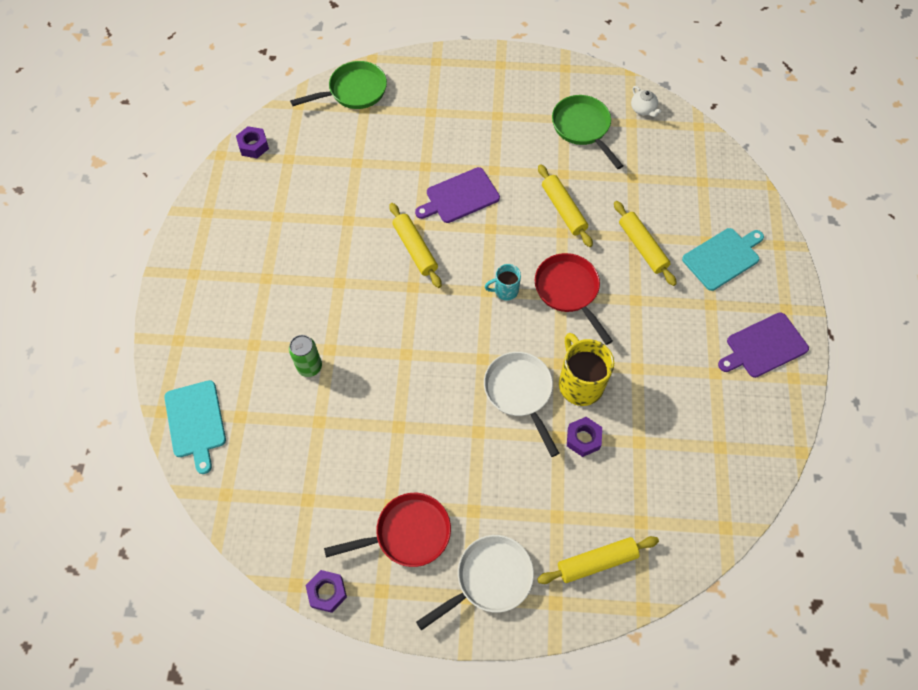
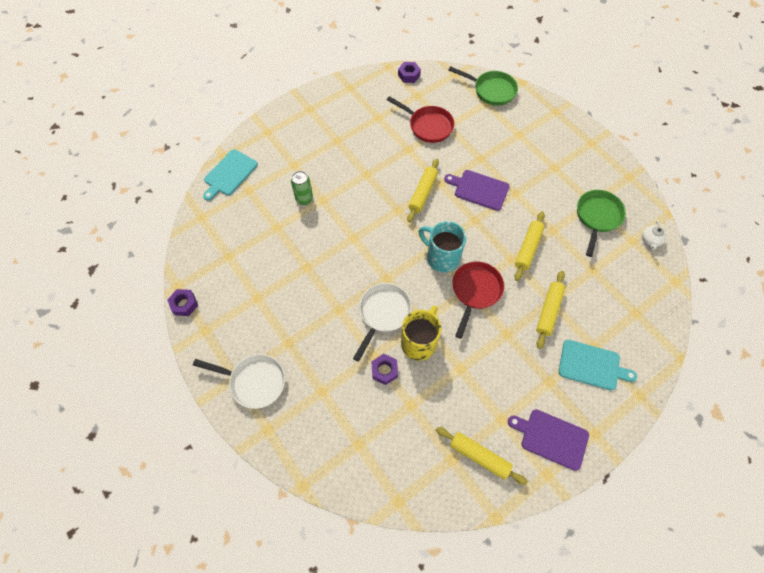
camera: 50 degrees right, 0 degrees up
red pan [324,493,451,567] -> red pan moved to [387,96,454,143]
turquoise mug [485,264,521,301] -> turquoise mug [419,221,466,273], size x1.80
yellow rolling pin [537,536,659,584] -> yellow rolling pin moved to [436,427,528,485]

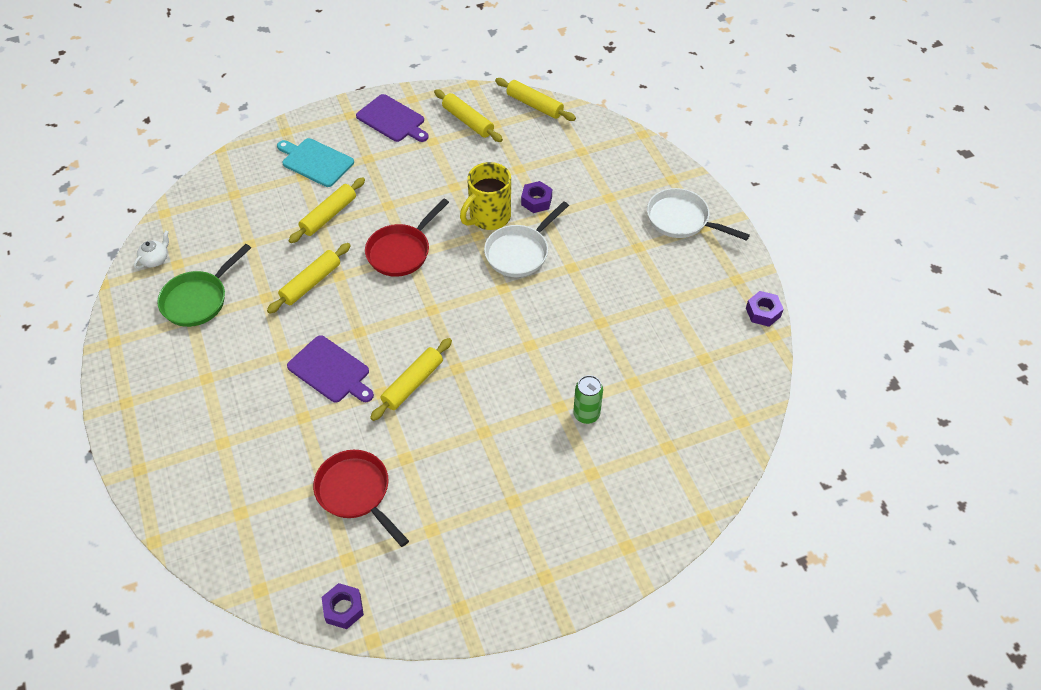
camera: 165 degrees left, 10 degrees down
turquoise cutting board [203,149,258,201] -> none
turquoise mug [419,221,466,273] -> none
green pan [448,66,518,106] -> none
none -> yellow rolling pin [495,78,576,121]

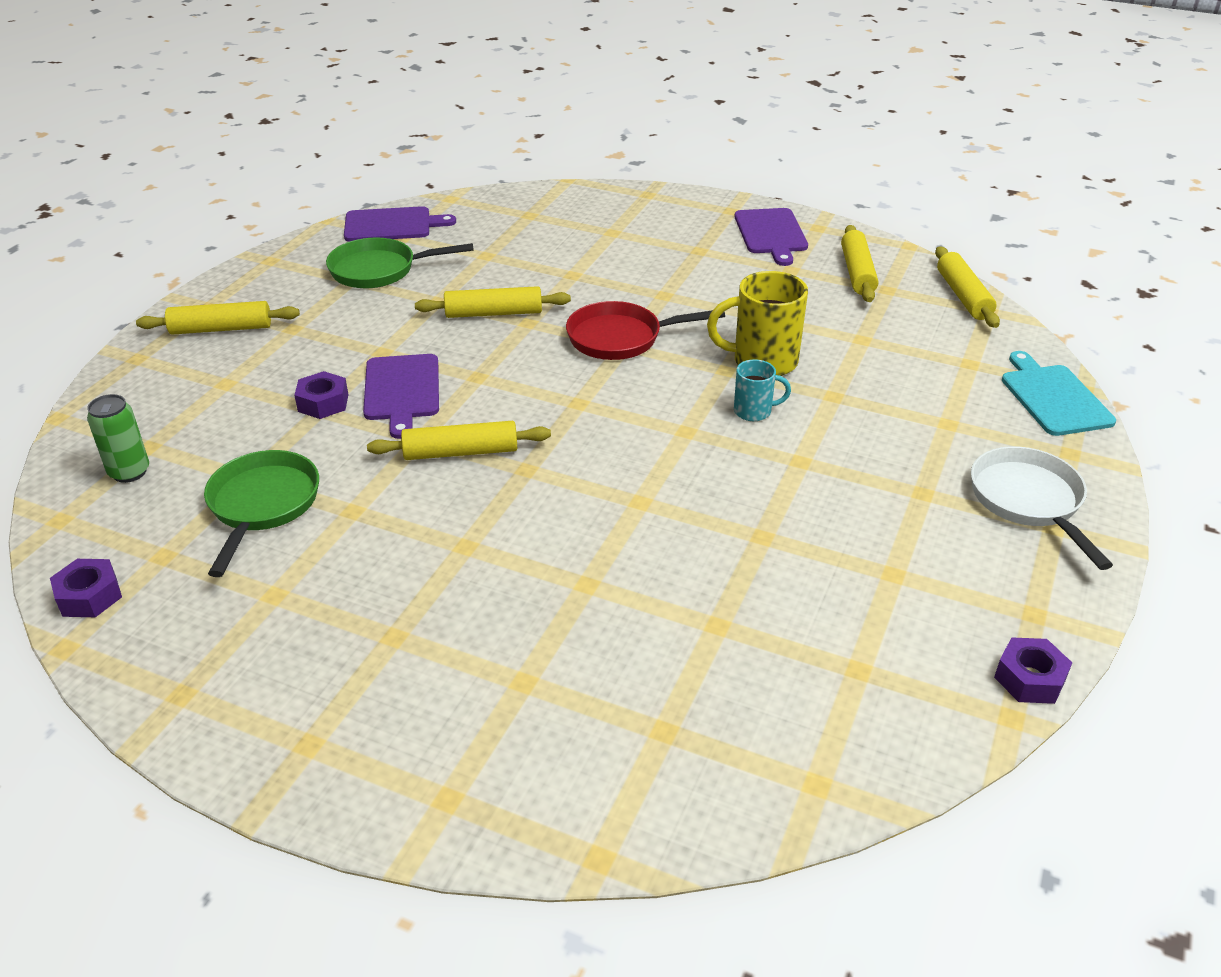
camera: 45 degrees right, 15 degrees down
white teapot [134,230,169,269] -> purple cutting board [344,206,456,242]
turquoise cutting board [277,138,354,187] -> turquoise cutting board moved to [1002,351,1116,436]
yellow rolling pin [288,177,365,243] -> yellow rolling pin moved to [136,301,300,335]
red pan [313,450,409,547] -> green pan [204,450,319,577]
white pan [484,201,569,277] -> turquoise mug [734,359,791,421]
purple nut [521,181,552,213] -> purple nut moved to [294,371,348,419]
green can [573,375,603,424] -> green can moved to [87,394,149,483]

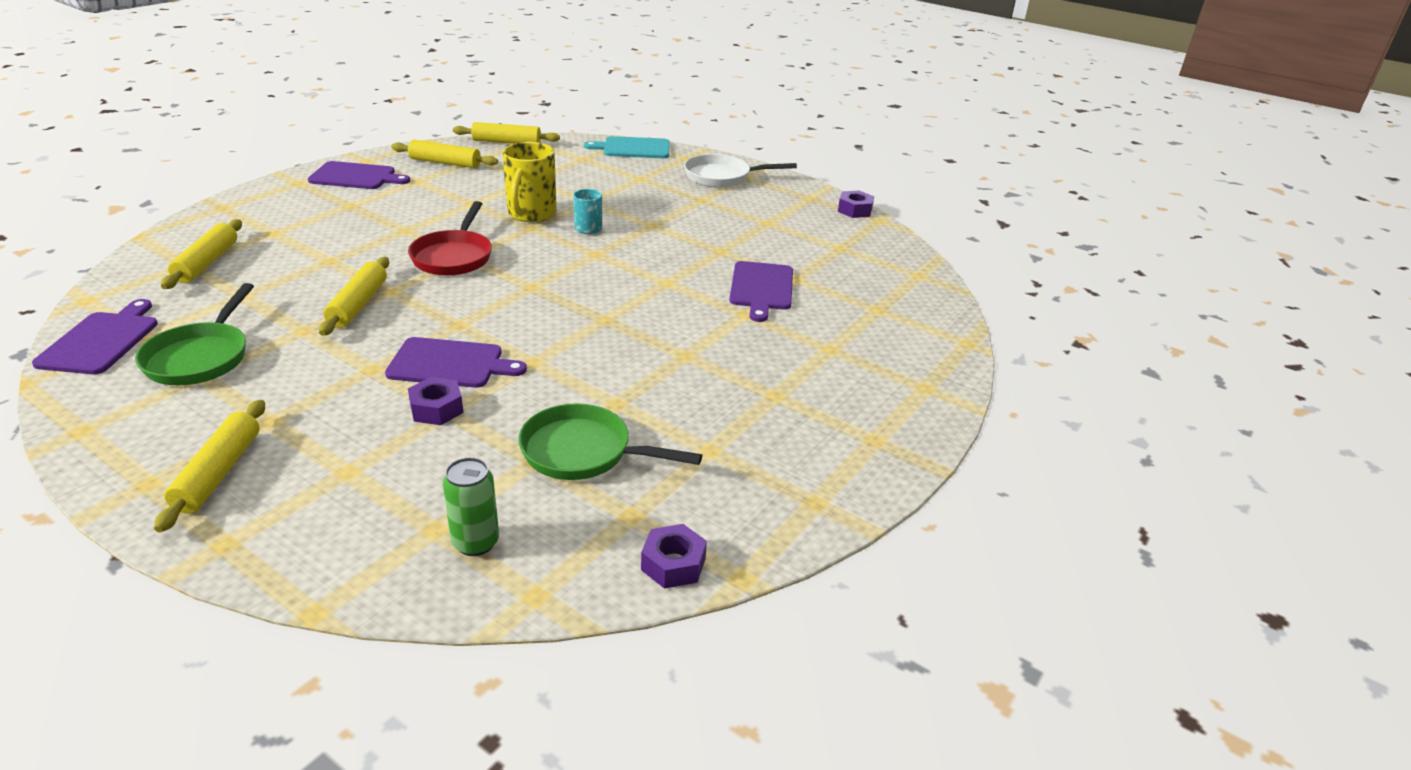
camera: 80 degrees left, 5 degrees down
yellow rolling pin [367,421,551,460] -> yellow rolling pin moved to [161,219,242,289]
none -> purple cutting board [729,261,793,322]

